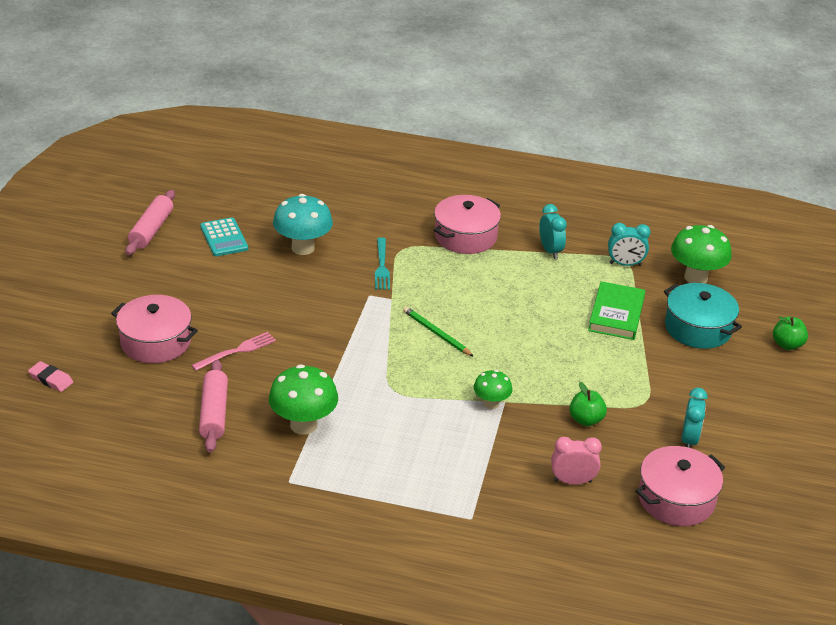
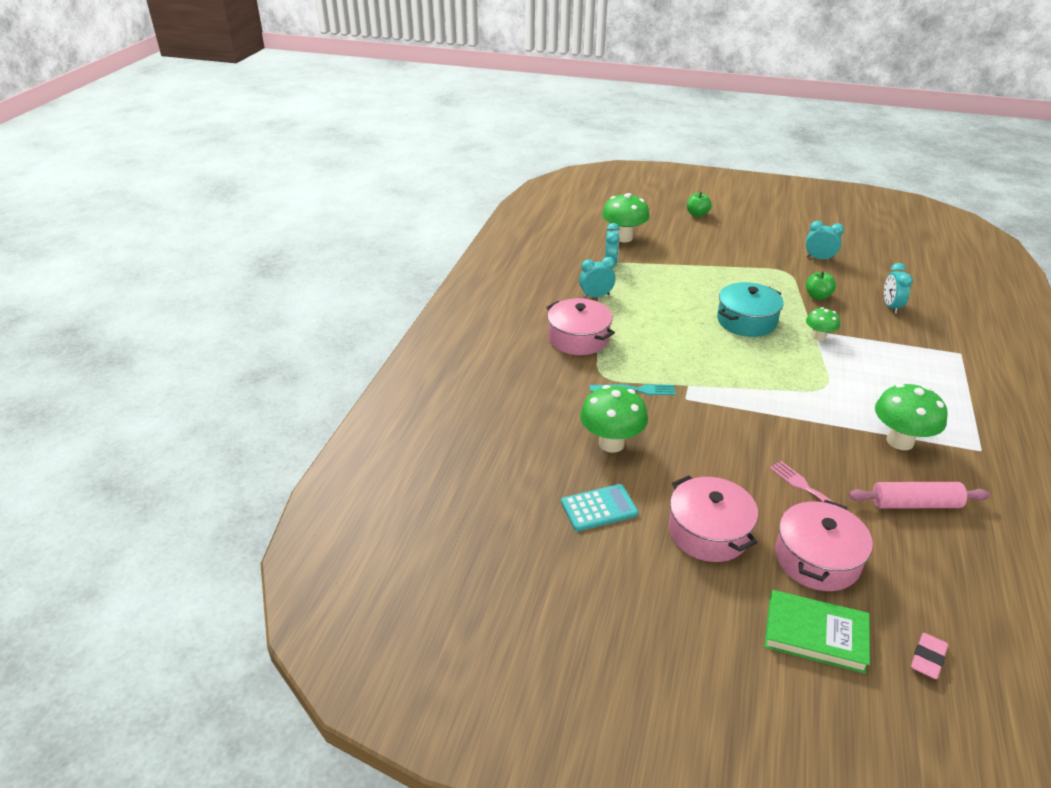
camera: 85 degrees left, 0 degrees up
pink rolling pin [126,190,175,255] -> none
turquoise mushroom [273,194,333,255] -> green mushroom [580,385,648,453]
green pencil [403,307,474,357] -> none
pink clock [551,437,602,485] -> turquoise clock [884,263,913,314]
green book [588,281,645,340] -> green book moved to [764,590,870,674]
pink pot [636,446,725,526] -> pink pot moved to [669,475,758,562]
turquoise pot [664,283,742,349] -> turquoise pot moved to [717,282,784,337]

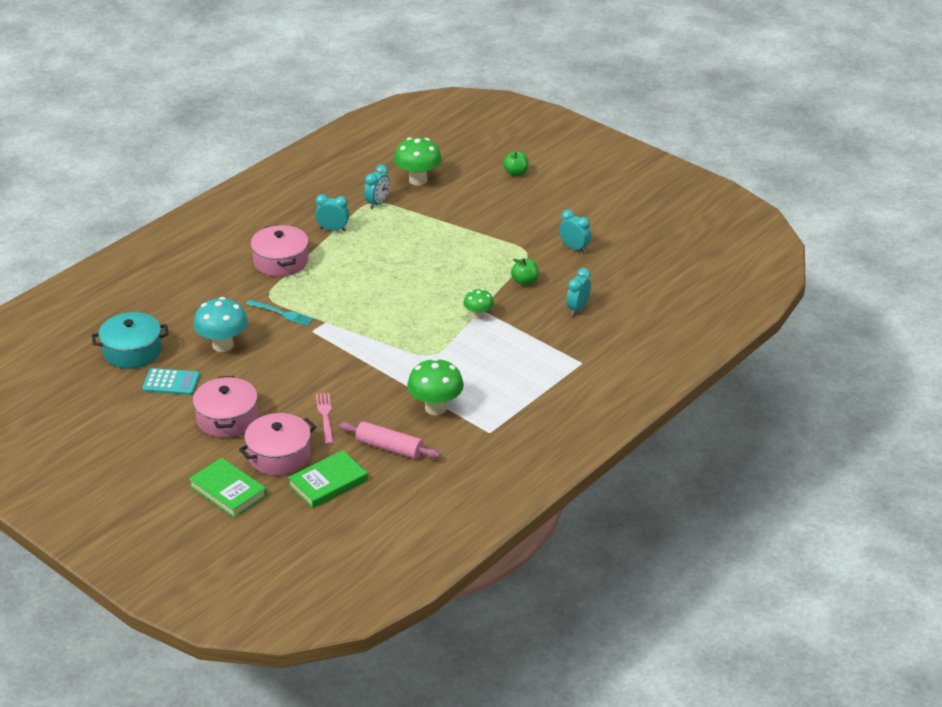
camera: 25 degrees right, 0 degrees up
green mushroom [580,385,648,453] -> turquoise mushroom [193,297,248,352]
turquoise pot [717,282,784,337] -> turquoise pot moved to [92,312,169,369]
pink eraser [911,633,948,679] -> none
none -> green book [288,450,368,508]

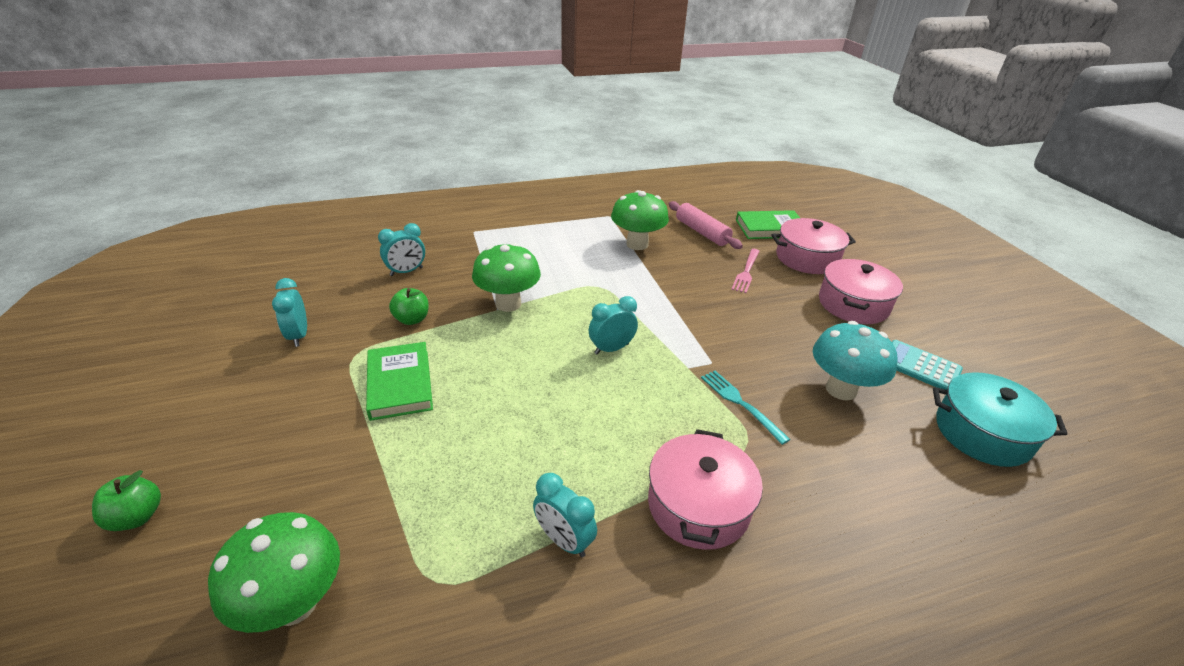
camera: 150 degrees left, 0 degrees up
green book [189,458,267,518] -> green book moved to [366,342,433,421]
turquoise clock [364,165,390,209] -> turquoise clock moved to [589,296,638,355]
green mushroom [463,289,494,320] -> green mushroom [472,243,541,312], size x1.73

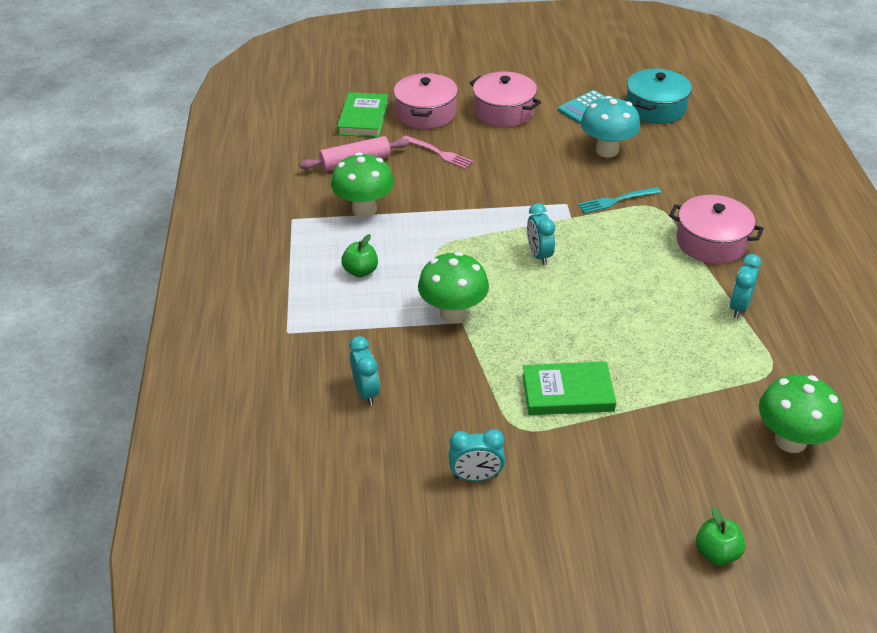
camera: 75 degrees left, 5 degrees up
green apple [389,288,429,325] -> green apple moved to [341,234,378,277]
turquoise clock [533,473,597,557] -> turquoise clock turned 150 degrees clockwise [730,254,761,318]

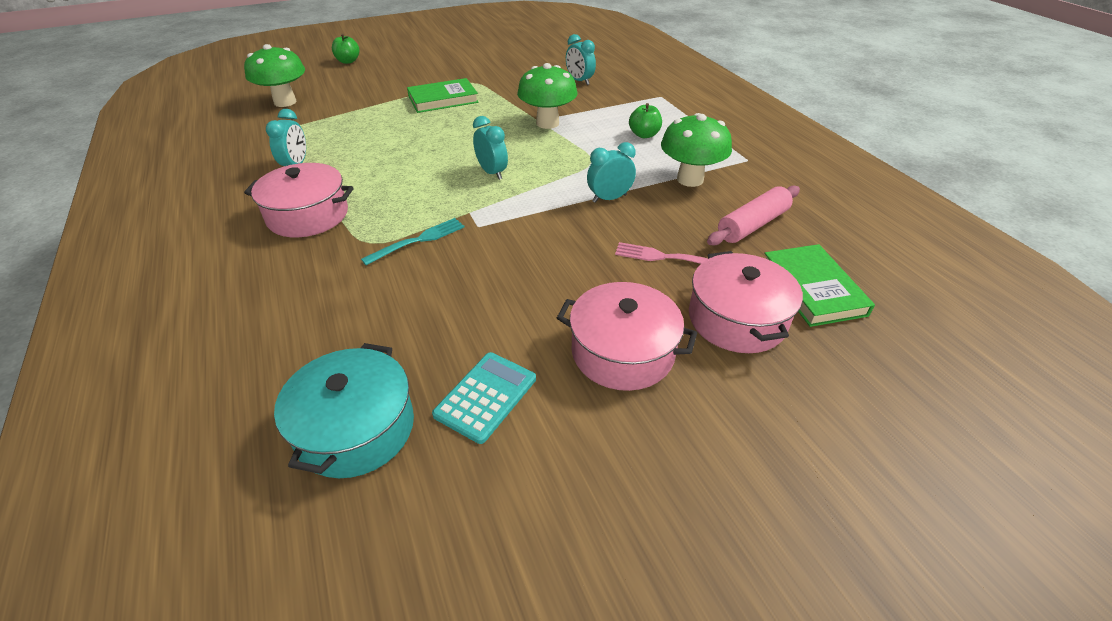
camera: 160 degrees right, 0 degrees up
turquoise clock [449,429,505,481] -> turquoise clock moved to [587,142,636,203]
turquoise mushroom [581,96,640,157] -> none

